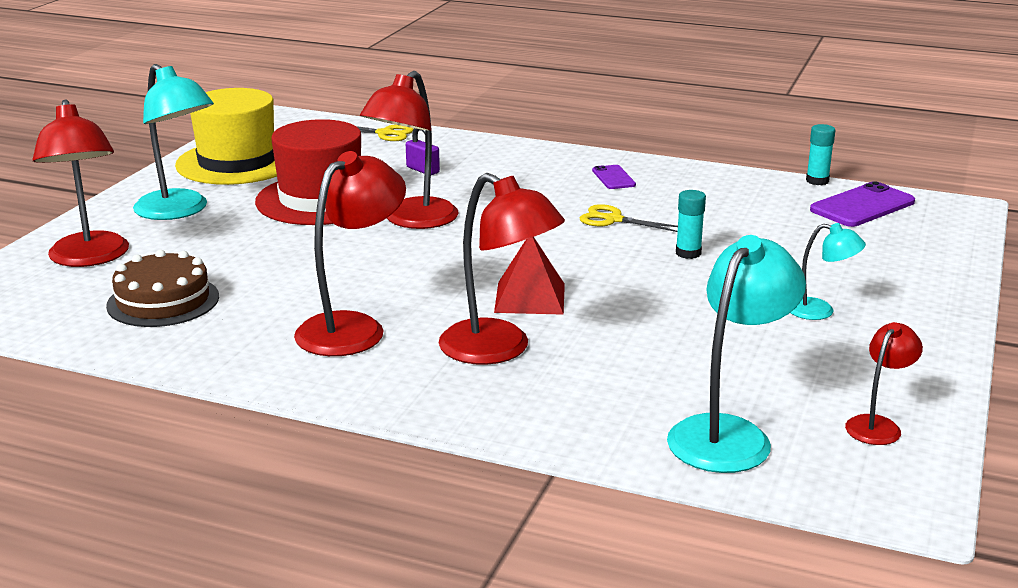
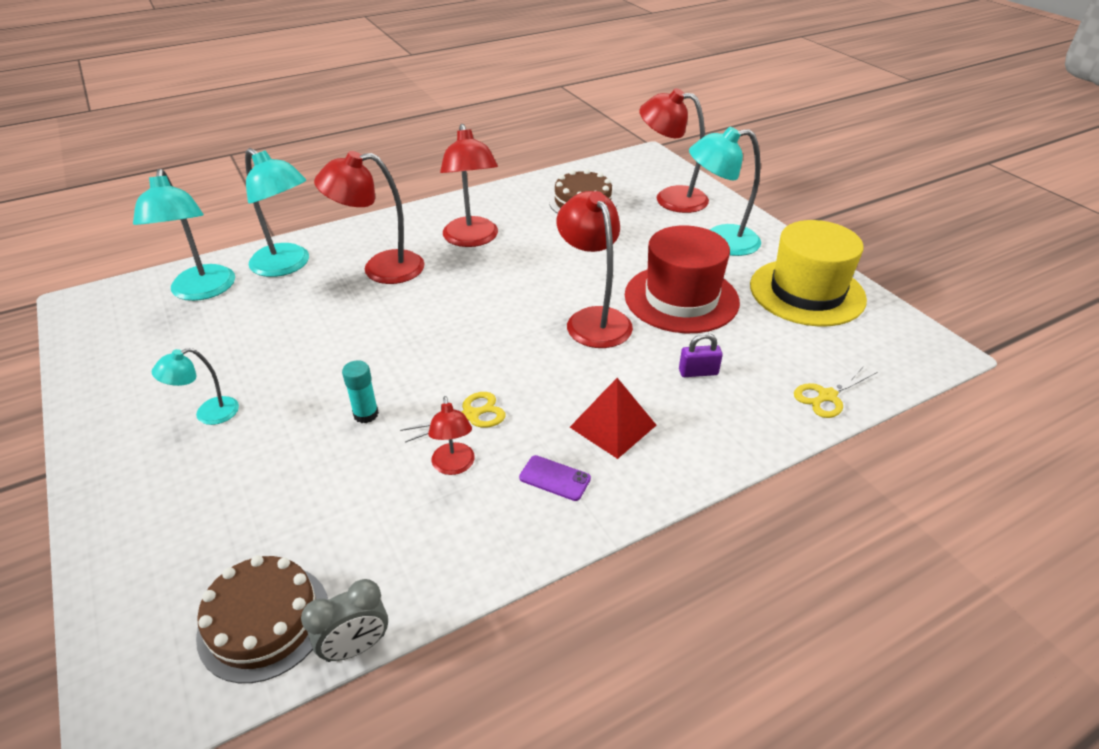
camera: 130 degrees right, 15 degrees up
red pyramid [494,237,565,315] -> red pyramid moved to [570,378,656,459]
turquoise glue stick [806,124,835,185] -> grey clock [301,579,388,662]
purple phone [810,181,915,227] -> brown cake [196,555,328,683]
red lamp [845,322,923,445] -> red lamp moved to [428,396,475,475]
none -> turquoise lamp [245,148,309,277]

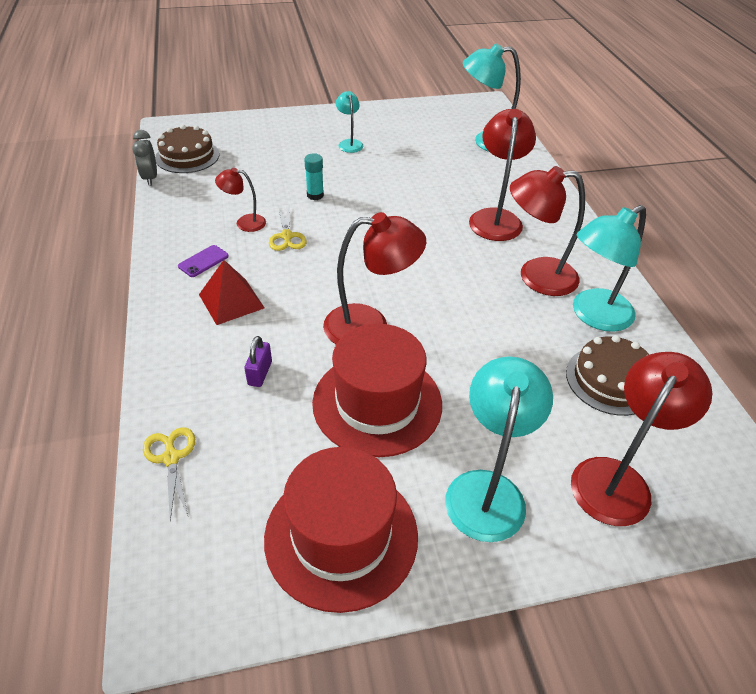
camera: 105 degrees right, 5 degrees up
turquoise lamp [245,148,309,277] -> turquoise lamp moved to [573,205,646,332]
yellow hat [750,220,867,327] -> red hat [264,447,418,613]

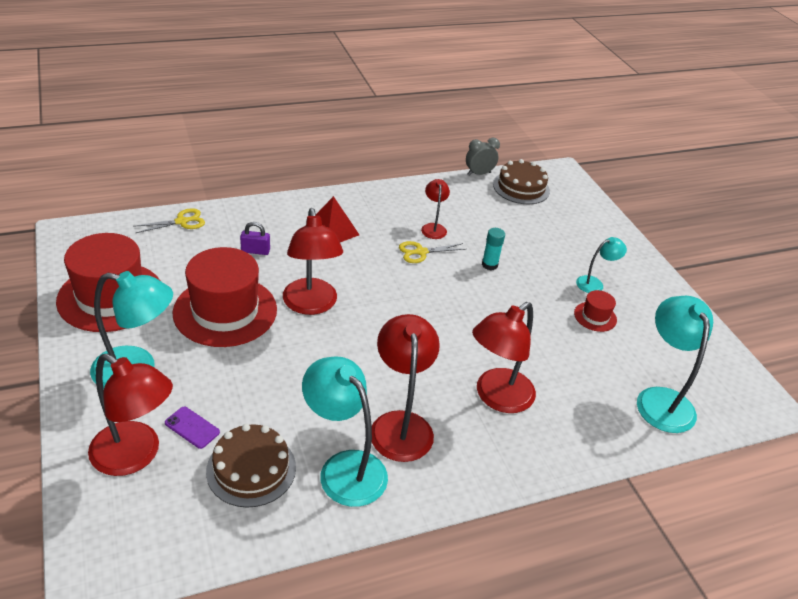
camera: 80 degrees right, 5 degrees down
purple phone [178,245,229,277] -> purple phone moved to [165,407,220,449]
red lamp [469,109,536,241] -> red lamp turned 135 degrees clockwise [472,302,536,413]
none -> red hat [574,290,617,332]

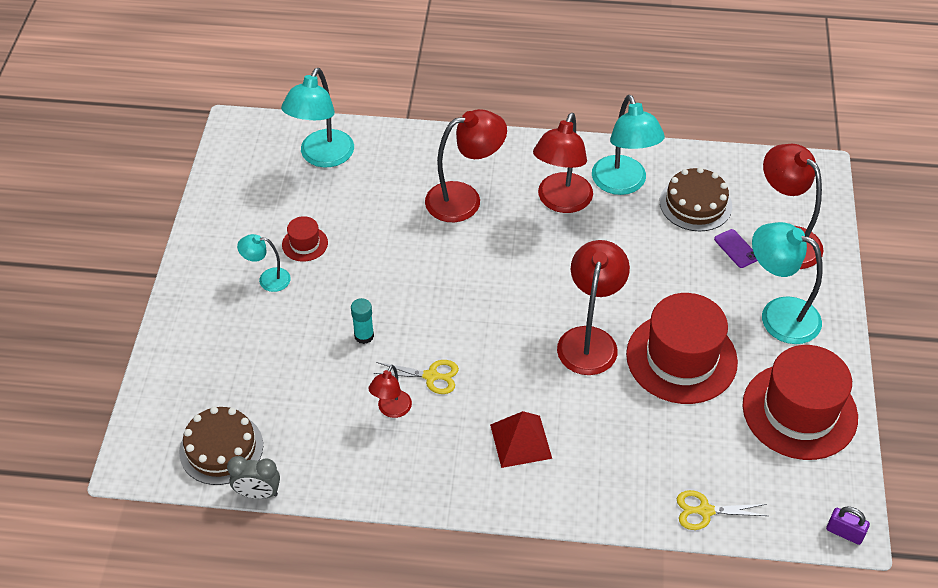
camera: 150 degrees left, 10 degrees up
purple padlock [240,222,270,255] -> purple padlock moved to [826,507,870,545]

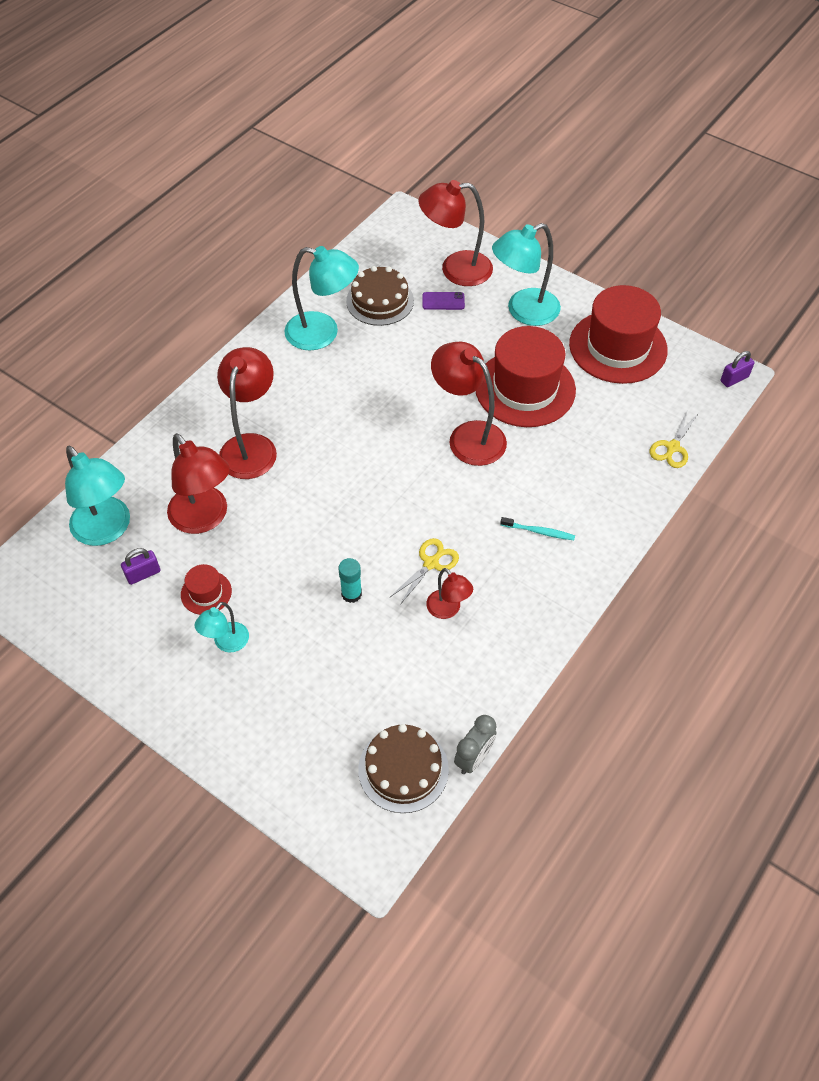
camera: 60 degrees left, 5 degrees up
red pyramid [490,411,552,468] -> turquoise toothbrush [500,517,575,540]
red lamp [533,113,593,213] -> red lamp moved to [167,433,230,534]
none -> purple padlock [121,548,160,585]

